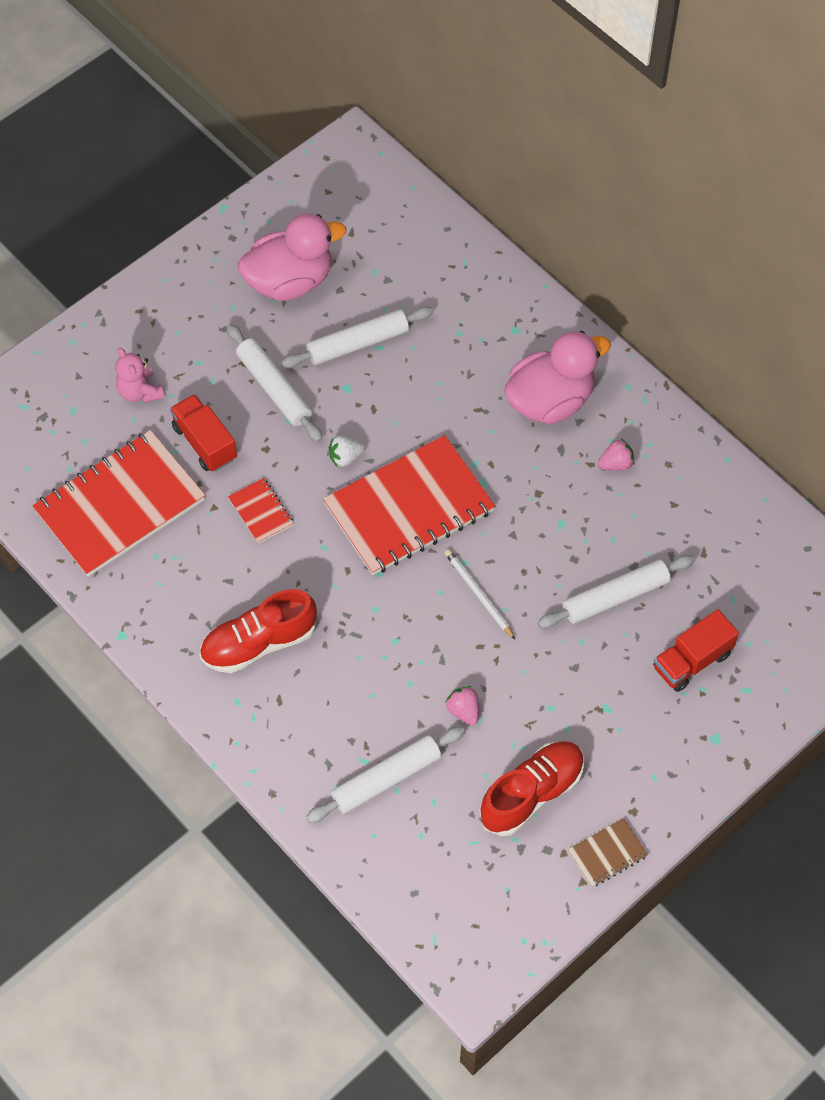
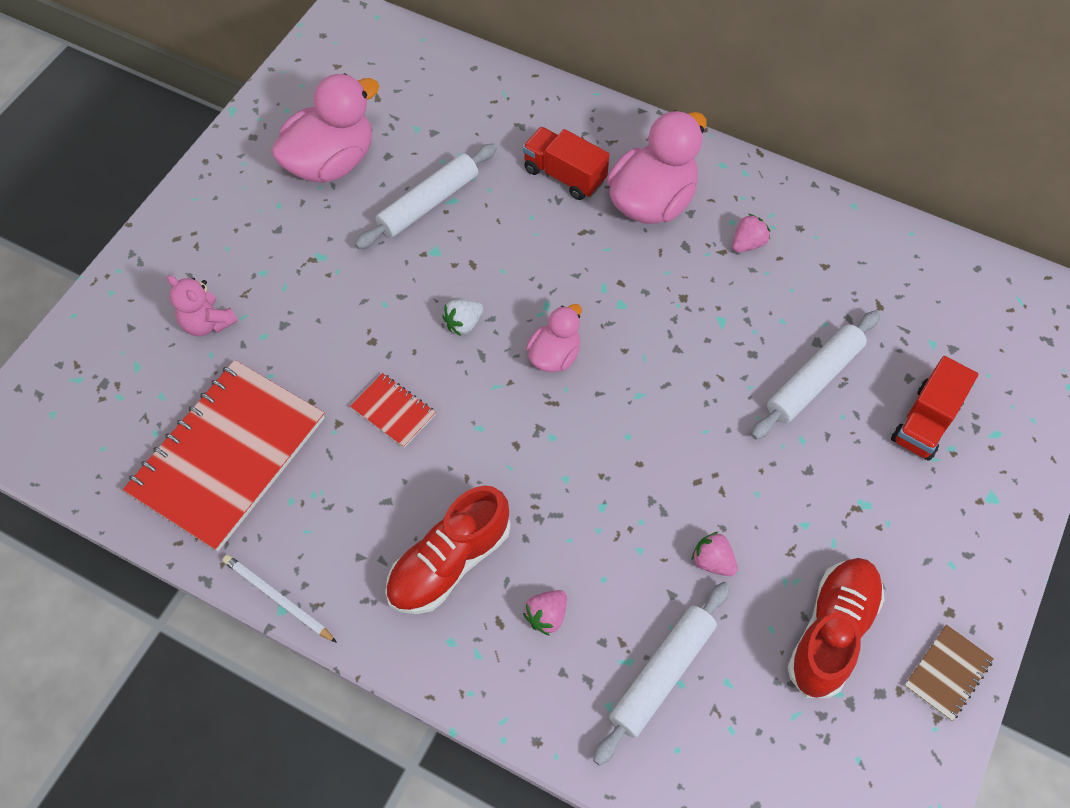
camera: 20 degrees left, 0 degrees up
red truck [170,394,237,472] -> red truck moved to [523,127,609,200]
white rolling pin [226,324,323,442] -> none
red notebook [323,435,495,575] -> pink duck [526,304,582,372]
white pencil [445,549,515,639] -> white pencil moved to [223,554,337,643]
none -> pink strawberry [523,590,567,636]

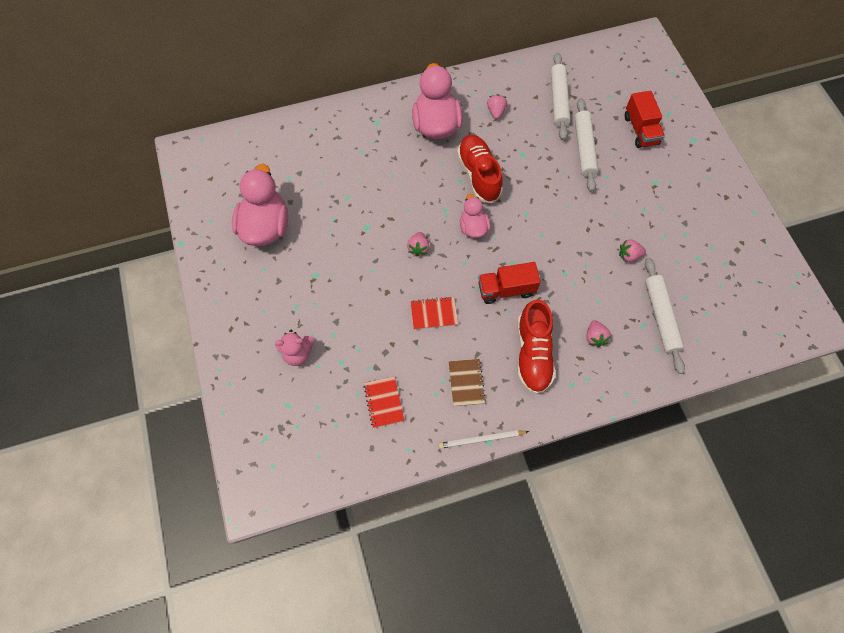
camera: 45 degrees left, 5 degrees up
red notebook [123,360,325,552] -> red notebook [364,376,405,428], size x0.43
white rolling pin [355,144,497,249] -> white rolling pin moved to [551,53,571,140]
white strawberry [442,300,483,336] -> pink strawberry [407,232,430,257]
red truck [523,127,609,200] -> red truck moved to [478,262,541,304]
red shoe [787,558,885,698] -> red shoe moved to [457,135,503,203]
brown notebook [904,624,994,721] -> brown notebook moved to [449,359,486,406]

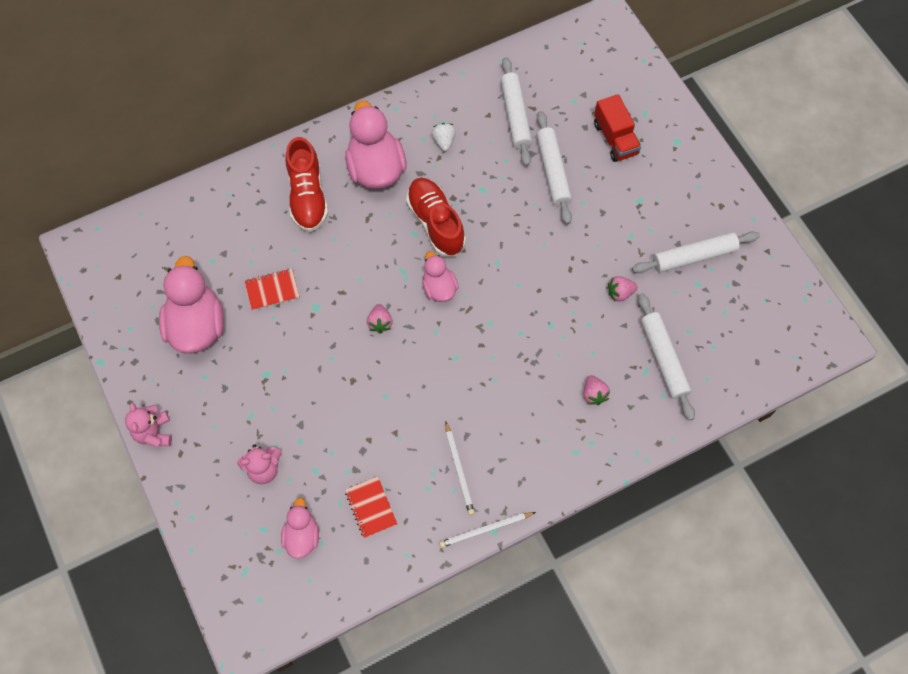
camera: 10 degrees left, 0 degrees up
red notebook [410,296,458,330] -> red notebook moved to [245,269,300,311]
brown notebook [449,359,486,406] -> white pencil [445,422,475,515]
red truck [478,262,541,304] -> none
pink strawberry [487,94,507,119] -> white strawberry [432,123,456,151]
red shoe [517,299,555,394] -> red shoe moved to [286,137,328,232]
none -> pink teddy bear [125,403,172,447]
none -> pink duck [281,498,319,559]
none -> white rolling pin [632,231,760,273]

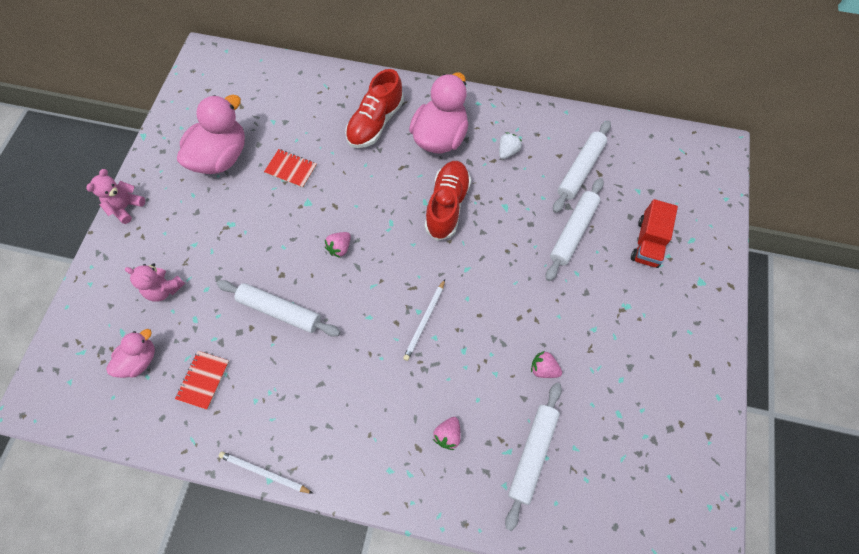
camera: 40 degrees right, 0 degrees up
pink duck [422,251,459,302] -> none
white pencil [445,422,475,515] -> white pencil moved to [403,279,445,361]
white rolling pin [632,231,760,273] -> white rolling pin moved to [217,280,340,336]

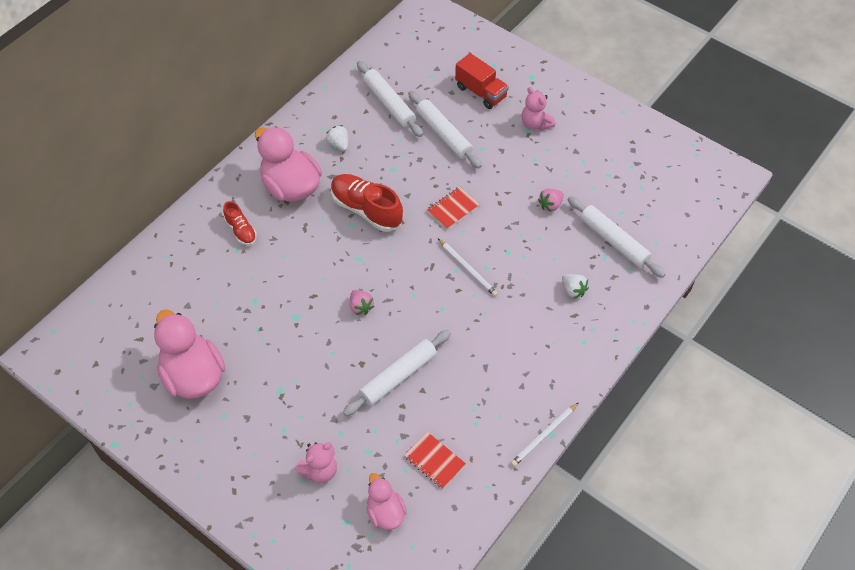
camera: 65 degrees left, 10 degrees down
pink teddy bear [86,169,145,224] -> pink teddy bear moved to [522,87,555,130]
red notebook [264,149,317,188] -> red notebook moved to [427,186,480,229]
red shoe [345,69,404,148] -> red shoe [223,201,257,245], size x0.55
pink strawberry [433,417,461,450] -> white strawberry [562,274,589,299]

